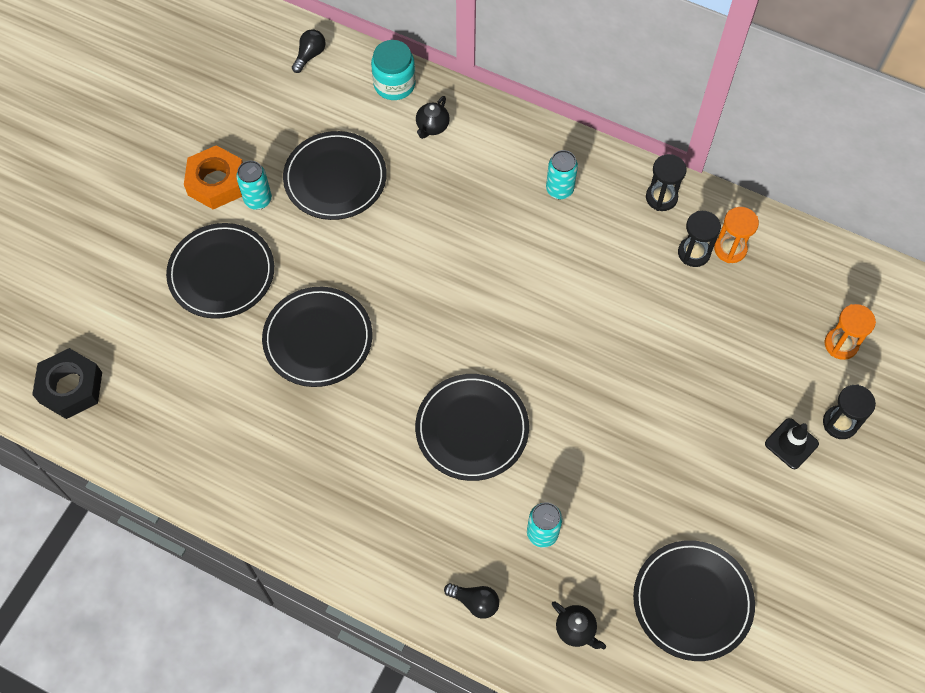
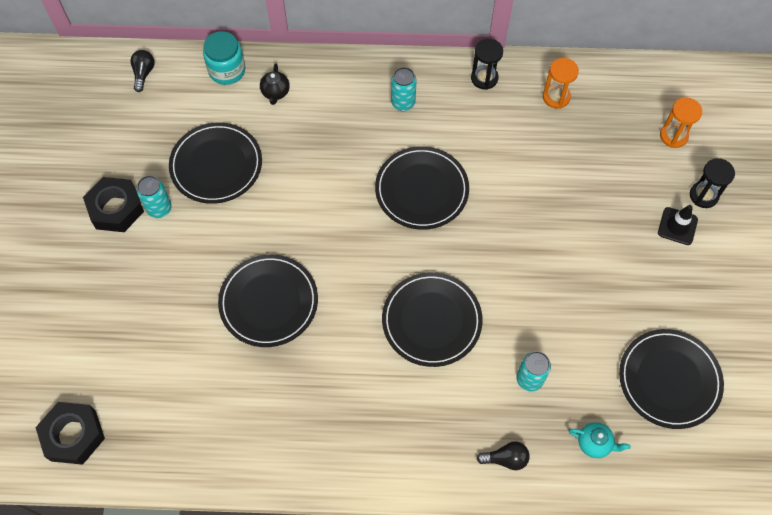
camera: 25 degrees left, 0 degrees up
black plate [166,223,274,319] -> black plate moved to [375,146,469,230]
orange nut [184,145,243,210] -> black nut [83,177,144,232]
black teapot [552,601,606,650] -> turquoise teapot [569,422,631,458]
black hourglass [678,211,721,267] -> none

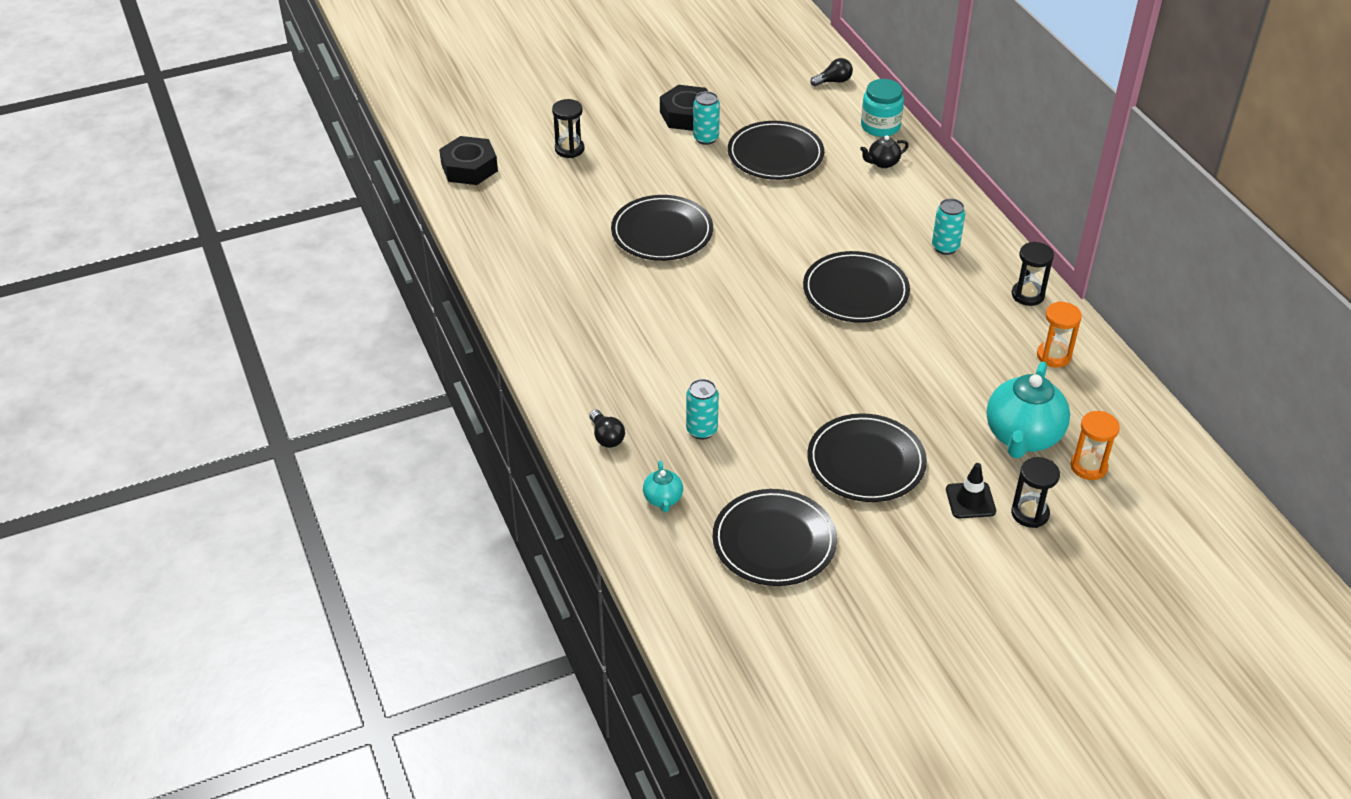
camera: 65 degrees right, 20 degrees down
black plate [382,272,483,367] -> black plate moved to [808,413,927,502]
none -> black hourglass [552,99,585,158]
none -> turquoise teapot [986,362,1070,458]

